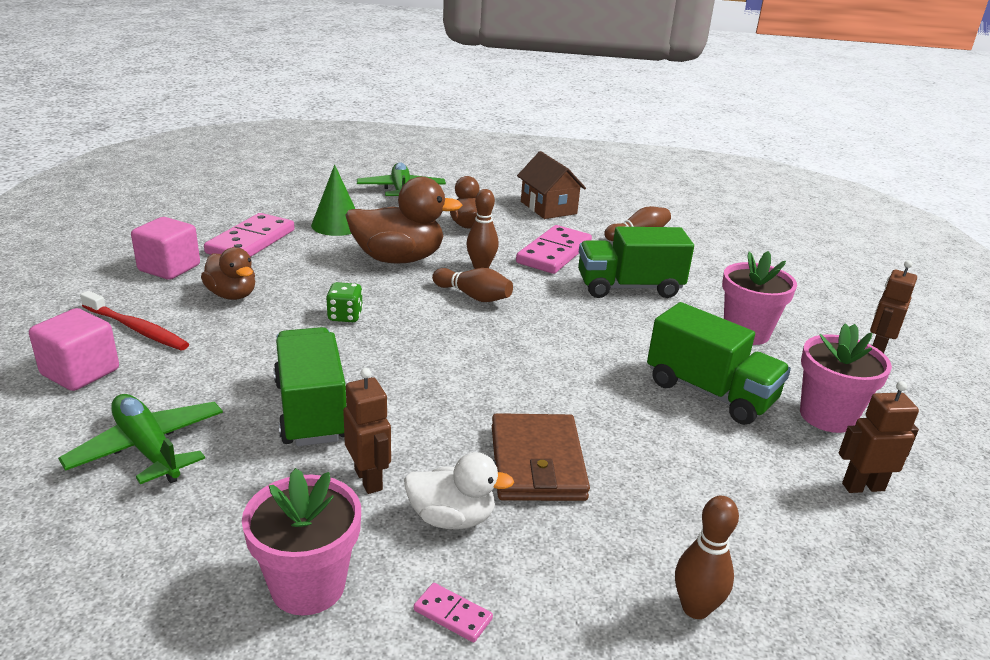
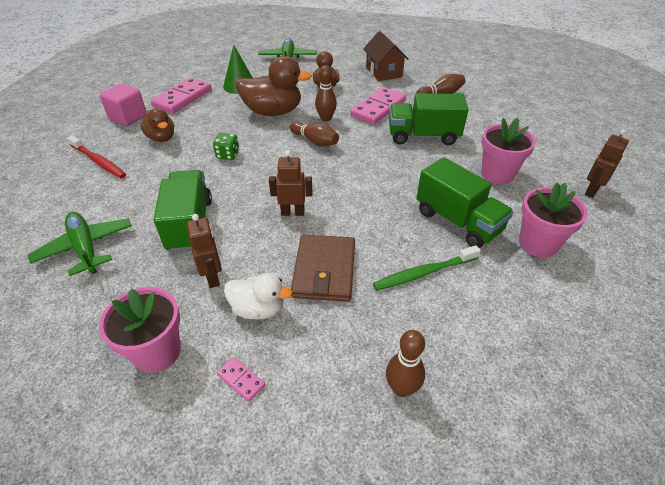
camera: 10 degrees right, 15 degrees up
pink cube [29,308,119,391] -> none
brown robot [839,381,919,493] -> brown robot moved to [269,150,312,216]
none -> green toothbrush [373,245,481,291]

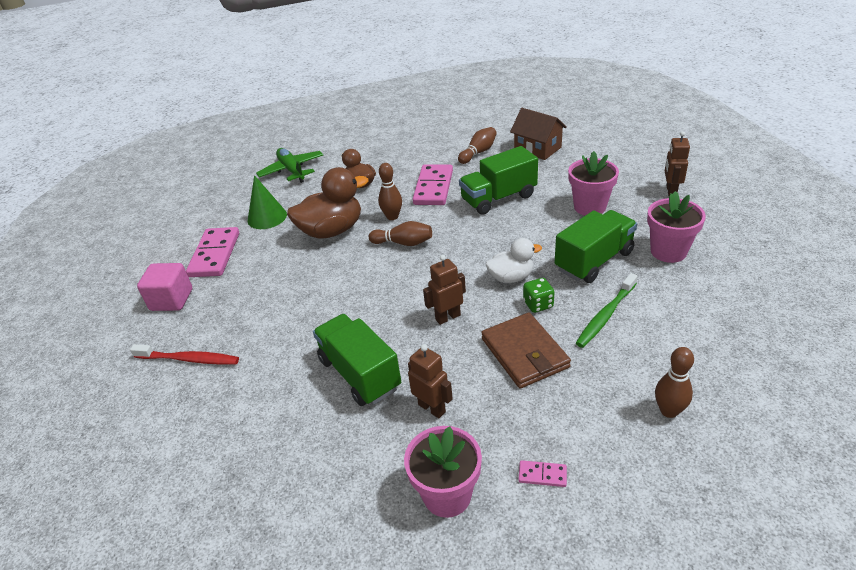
camera: 25 degrees left, 5 degrees down
green plane [28,212,132,276] -> none
brown duck [140,108,174,142] -> none
green dice [213,133,240,160] -> green dice moved to [523,278,554,313]
white duck [224,273,292,320] -> white duck moved to [486,238,542,283]
brown house [363,31,409,81] -> brown house moved to [510,108,567,160]
green truck [416,157,514,248] -> green truck turned 60 degrees counterclockwise [555,210,637,283]

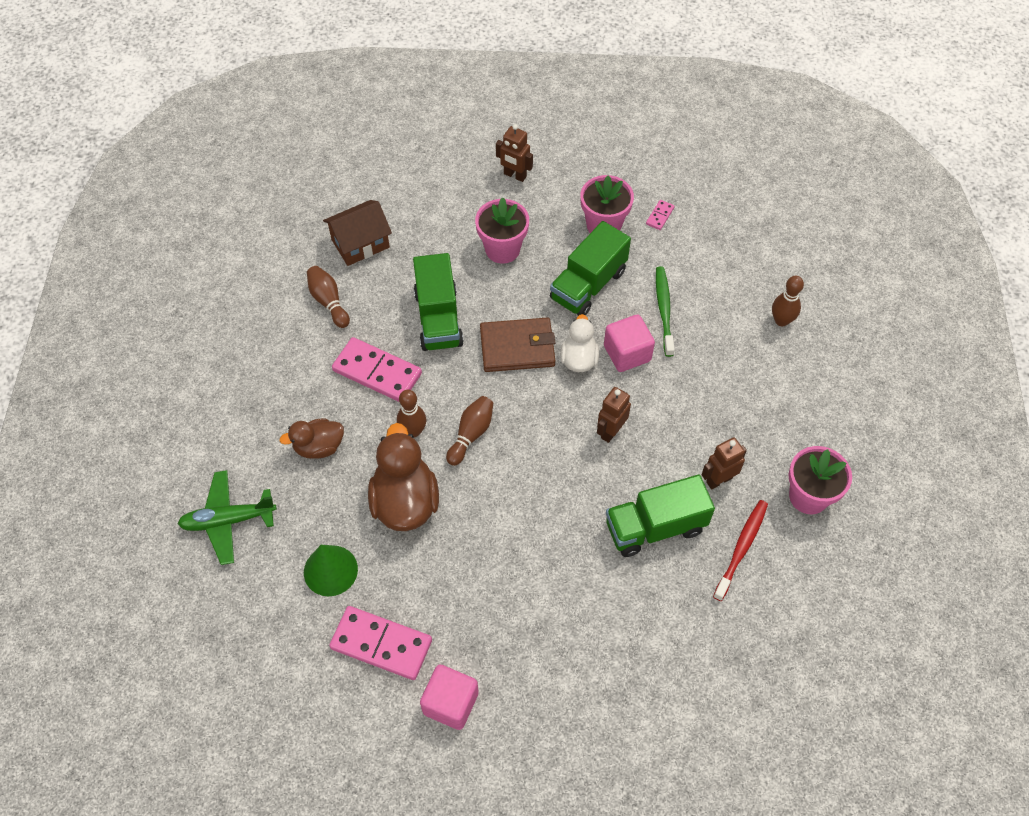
camera: 75 degrees left, 20 degrees up
red toothbrush [130,344,239,365] -> red toothbrush moved to [713,500,768,601]
brown robot [423,255,466,325] -> brown robot turned 45 degrees clockwise [597,387,631,443]
brown wallet [481,312,571,389] -> brown wallet moved to [480,317,555,372]
pink domino [518,460,567,487] -> pink domino moved to [646,200,675,230]
green dice [523,278,554,313] -> pink cube [604,315,655,372]
green truck [555,210,637,283] -> green truck turned 120 degrees counterclockwise [550,221,631,316]
green toothbrush [576,273,638,348] -> green toothbrush turned 150 degrees counterclockwise [656,266,675,357]

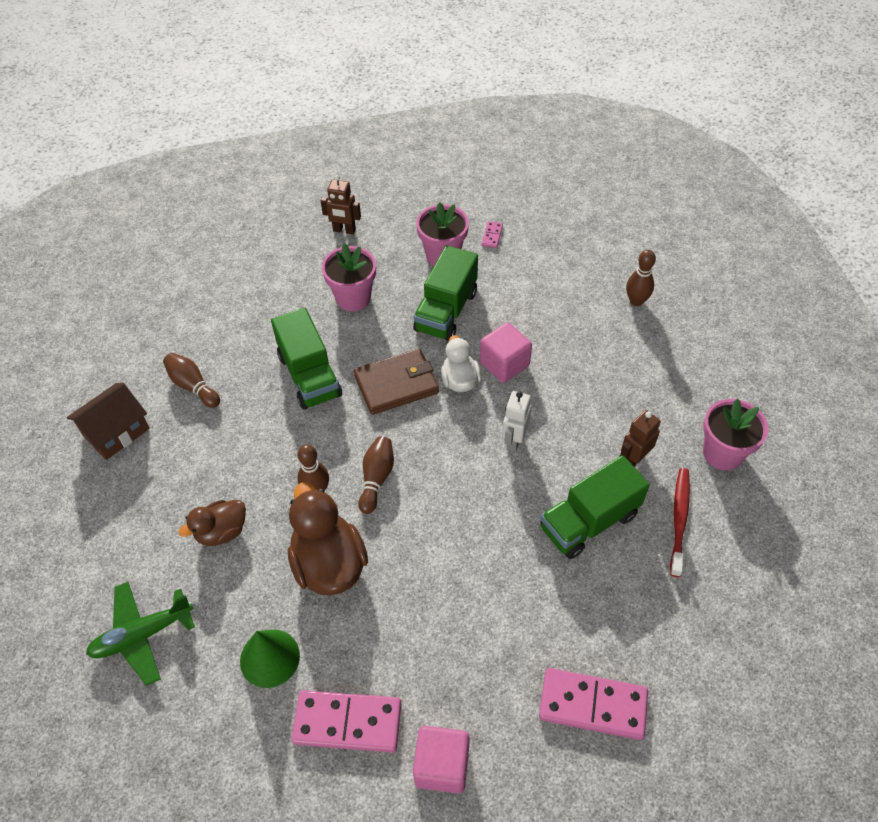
camera: 15 degrees left, 5 degrees down
brown house [323,200,392,266] -> brown house moved to [67,383,150,460]
pink domino [332,337,422,402] -> pink domino moved to [539,668,648,740]
brown robot [597,387,631,443] -> white robot [502,391,531,452]
green toothbrush [656,266,675,357] -> none

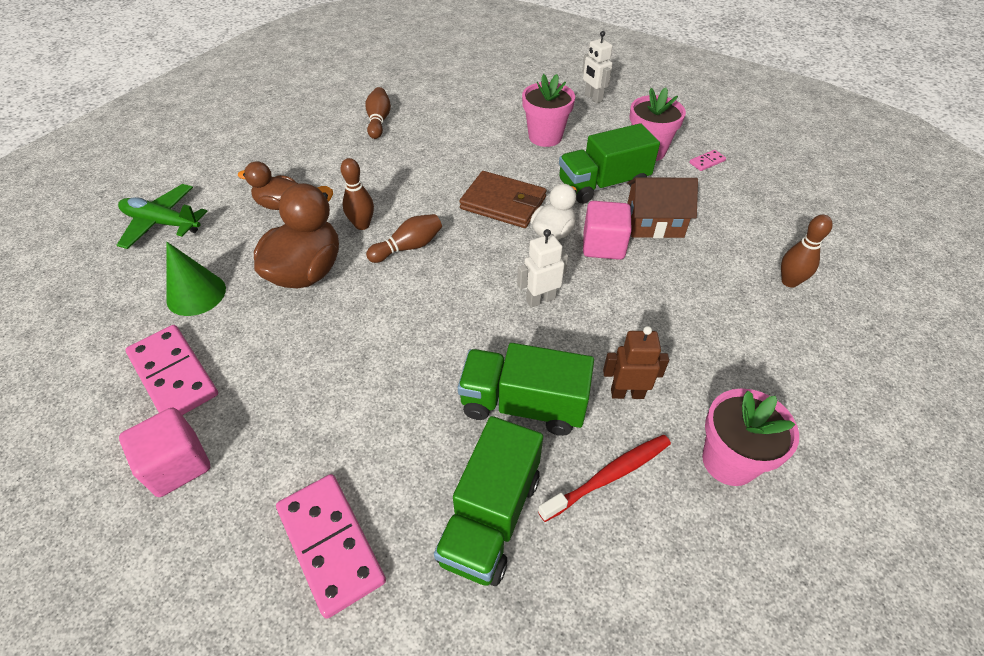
camera: 45 degrees right, 5 degrees down
brown house [67,383,150,460] -> brown house moved to [627,177,698,238]
green truck [271,308,342,410] -> green truck moved to [434,416,543,586]
brown robot [321,175,361,234] -> white robot [582,31,613,103]

